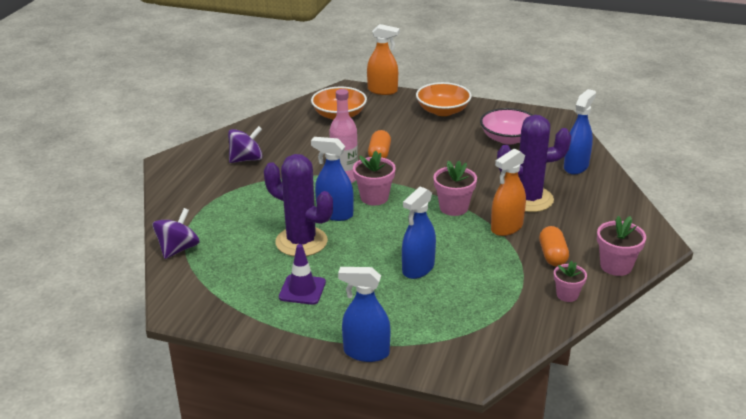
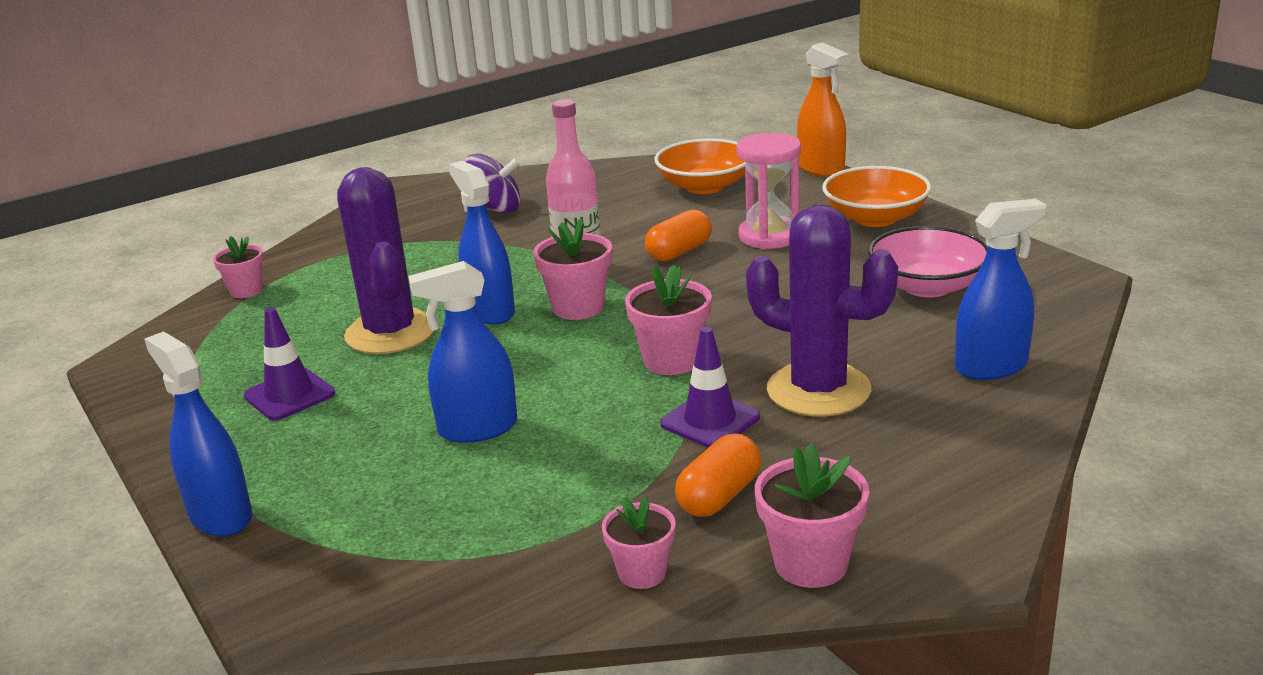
camera: 40 degrees right, 5 degrees down
purple spinning top [153,208,200,259] -> pink flower pot [213,236,264,298]
orange spray bottle [491,149,526,236] -> purple traffic cone [660,327,760,448]
none -> pink hourglass [736,133,801,249]

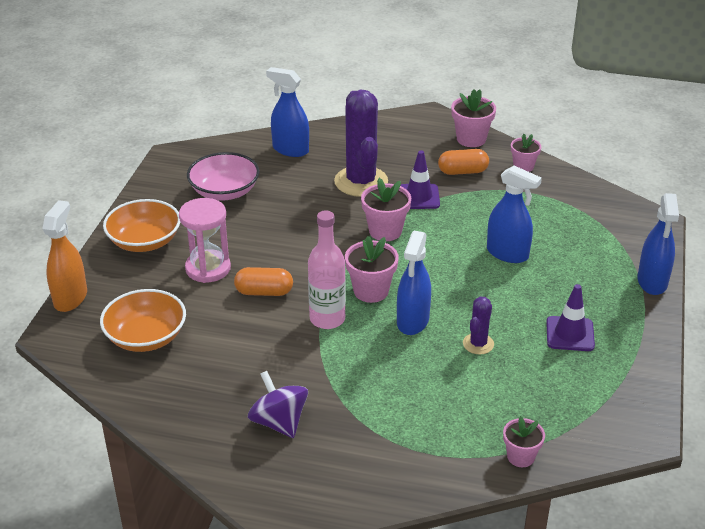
camera: 135 degrees left, 10 degrees up
purple cactus [337,167,434,354] -> purple cactus [463,297,494,354], size x0.49

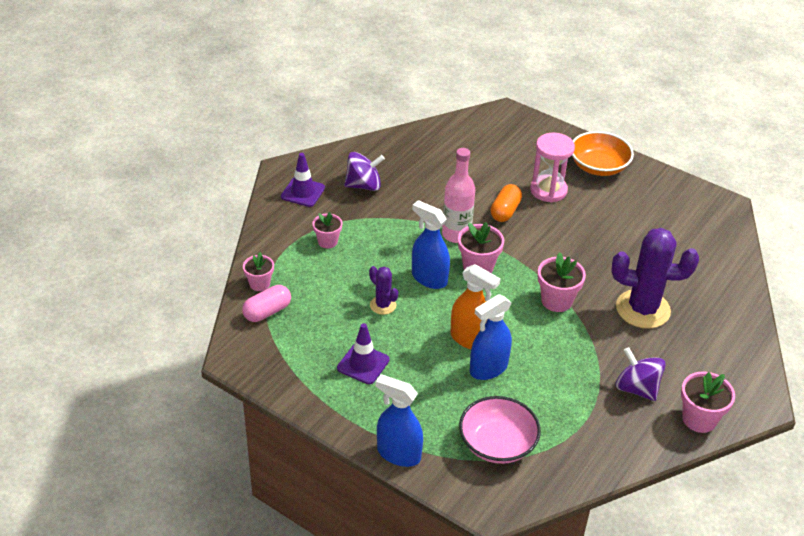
camera: 110 degrees right, 5 degrees up
orange spray bottle [43,200,87,312] -> orange spray bottle moved to [450,264,500,349]
orange bowl [100,289,186,352] -> none
pink bowl [187,152,260,201] -> pink bowl moved to [459,396,541,464]
blue spray bottle [266,67,309,157] -> none
purple traffic cone [400,150,440,209] -> purple traffic cone moved to [281,153,325,207]
orange capsule [438,149,489,175] -> purple spinning top [615,347,666,401]
pink flower pot [511,134,541,172] -> pink flower pot moved to [313,212,343,248]
none -> pink capsule [242,285,291,322]

